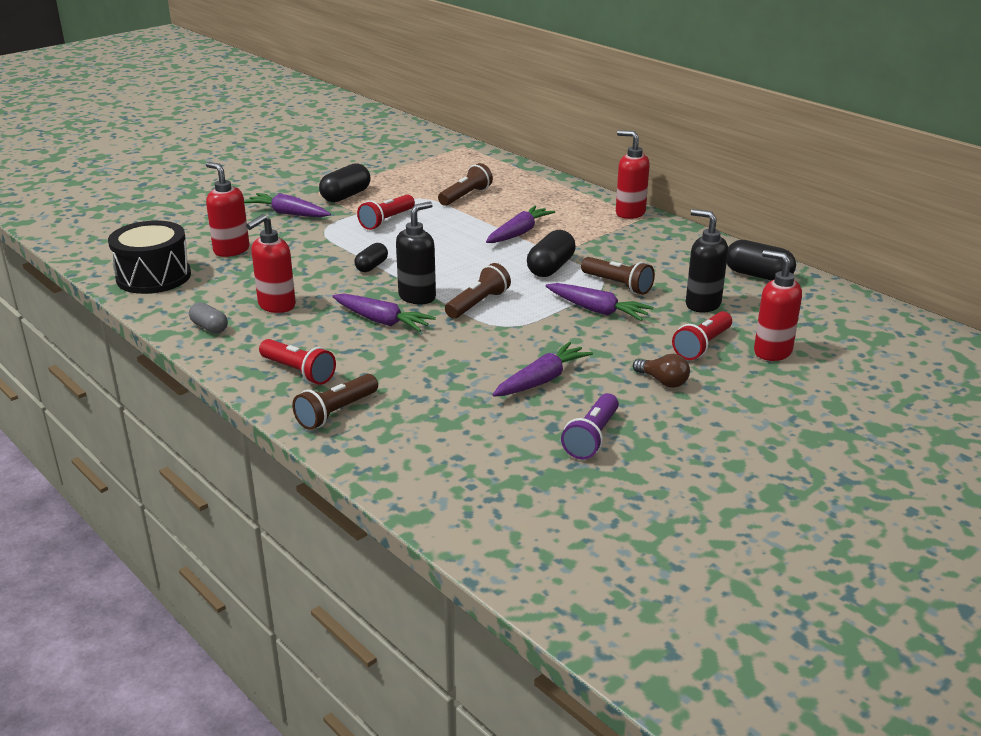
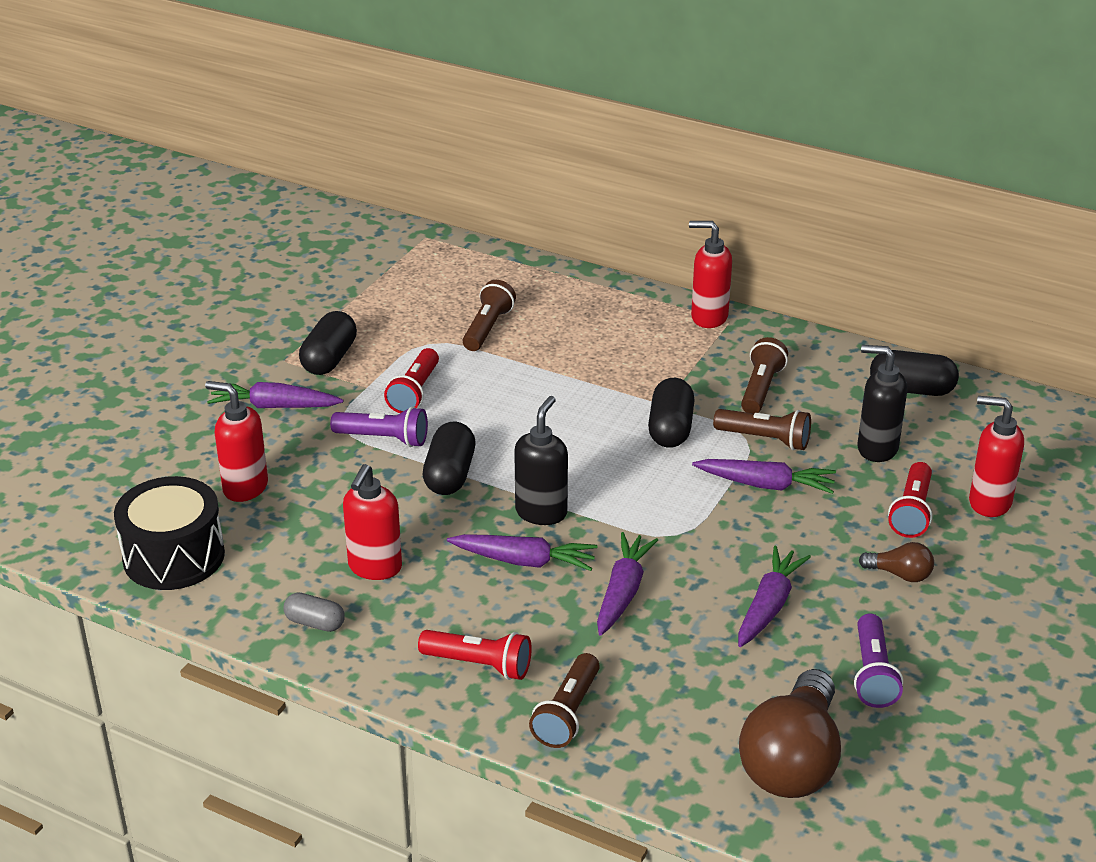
camera: 20 degrees left, 5 degrees up
black capsule [354,243,388,272] -> black capsule [423,422,475,495], size x1.59
brown flashlight [445,263,511,318] -> brown flashlight moved to [741,337,788,414]
purple carrot [486,206,555,243] -> purple carrot moved to [597,532,658,636]
none -> purple flashlight [330,407,428,447]
none -> brown light bulb [739,669,841,798]

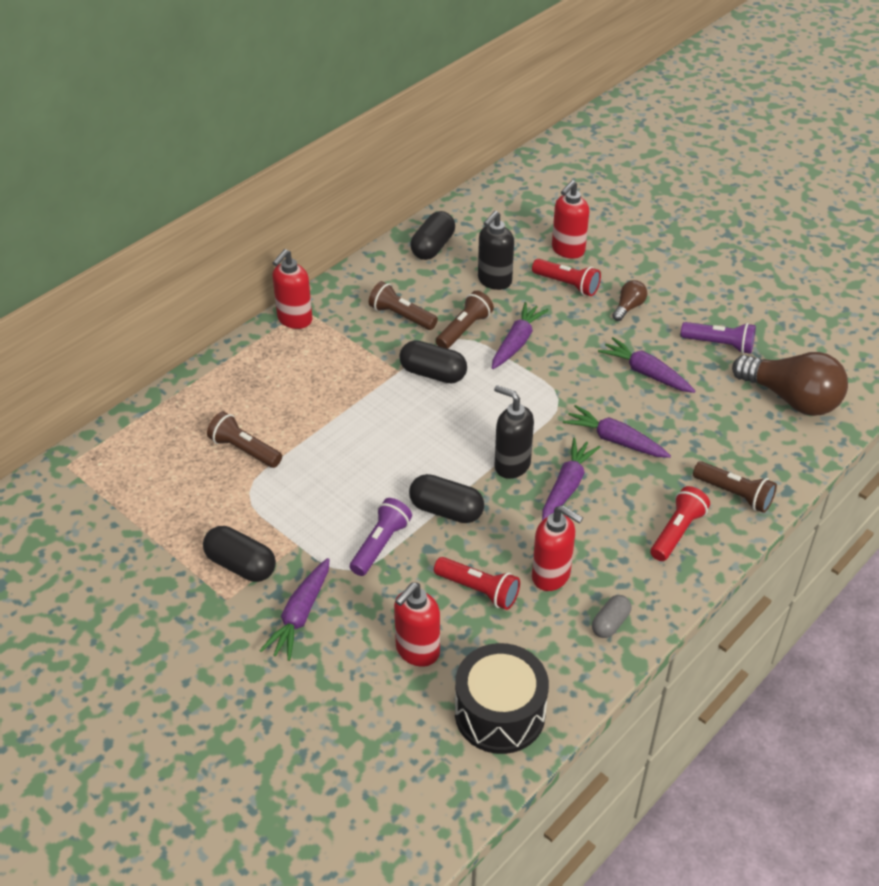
camera: 75 degrees left, 10 degrees up
red flashlight [384,348,439,413] -> red flashlight moved to [434,557,520,610]

